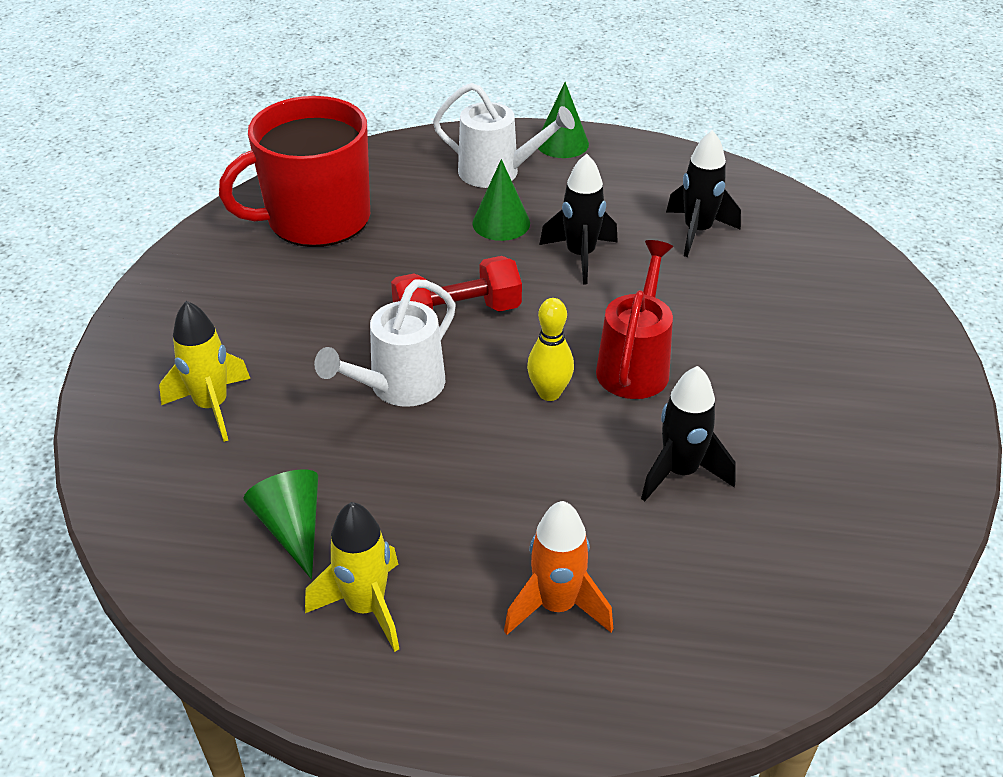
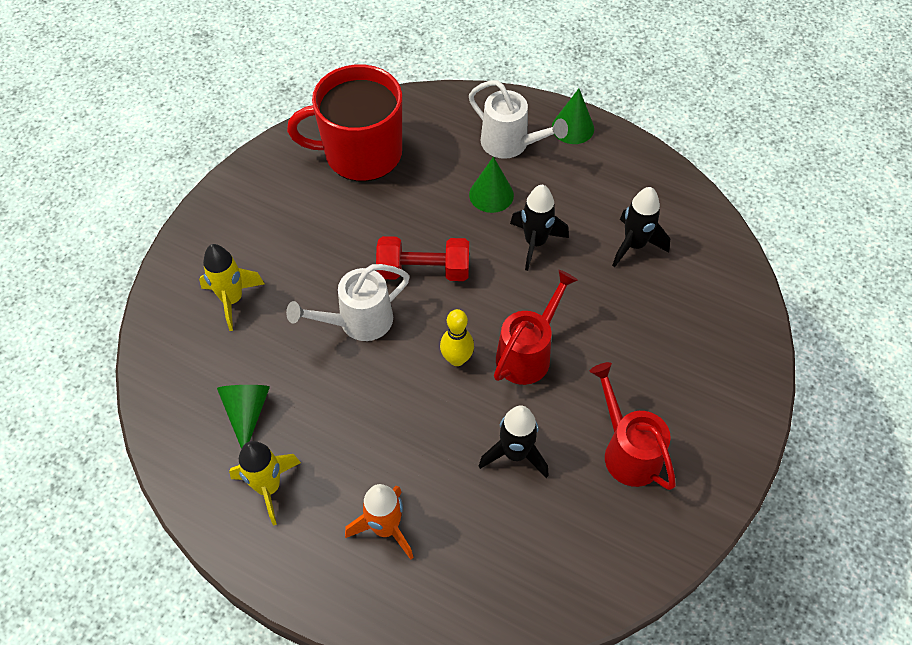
camera: 20 degrees right, 15 degrees up
none -> red watering can [590,362,676,490]

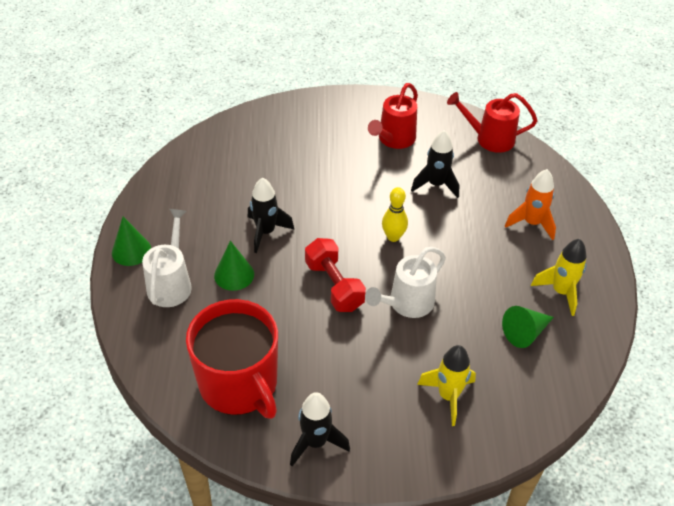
camera: 120 degrees left, 10 degrees down
white watering can [286,264,410,341] -> white watering can turned 105 degrees clockwise [365,247,446,318]
red watering can [494,270,578,385] -> red watering can moved to [447,92,537,153]
black rocket [612,187,670,267] -> black rocket moved to [290,392,350,466]

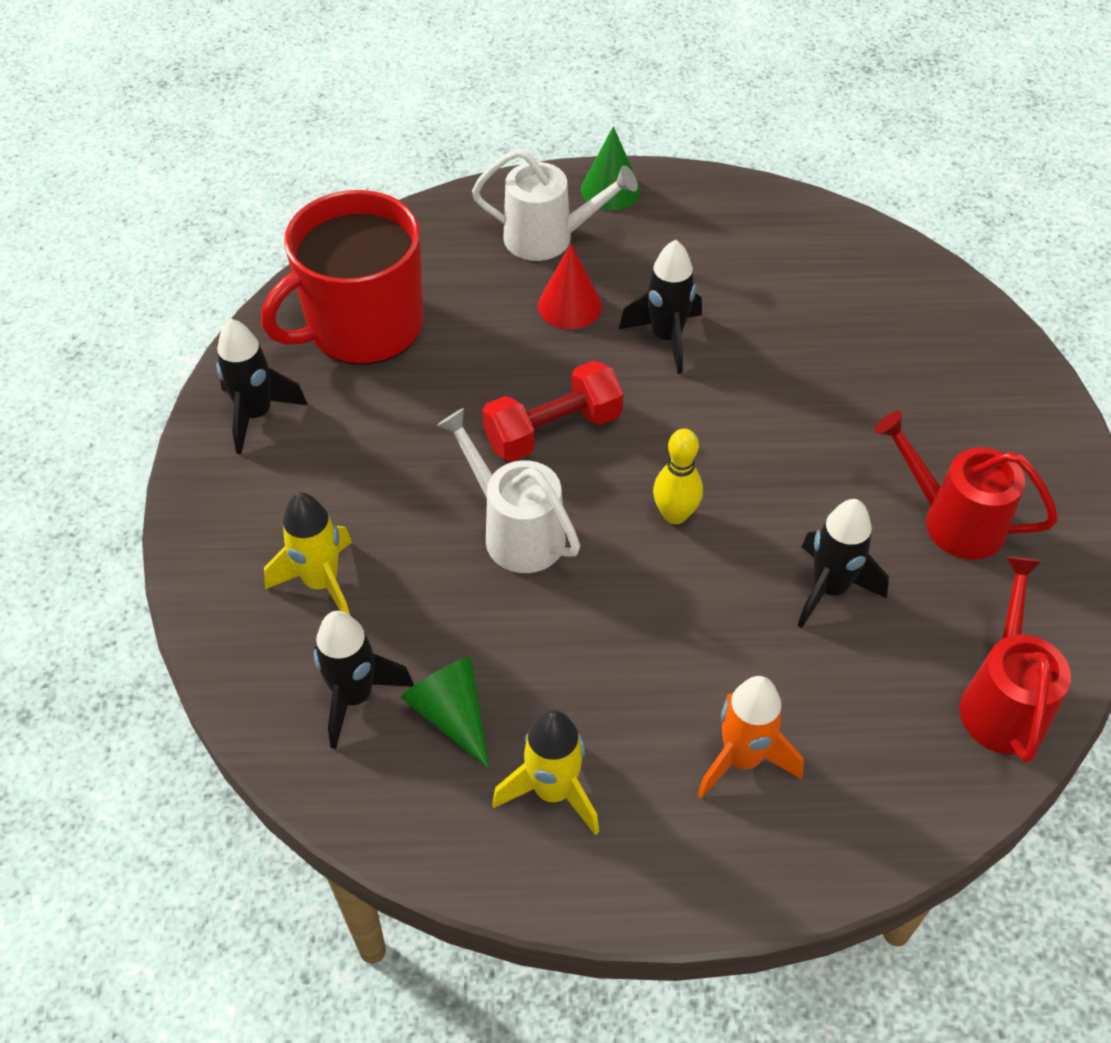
camera: 90 degrees right, 5 degrees up
green cone [214,241,254,291] -> red cone [538,243,602,329]
none -> black rocket [314,611,414,749]

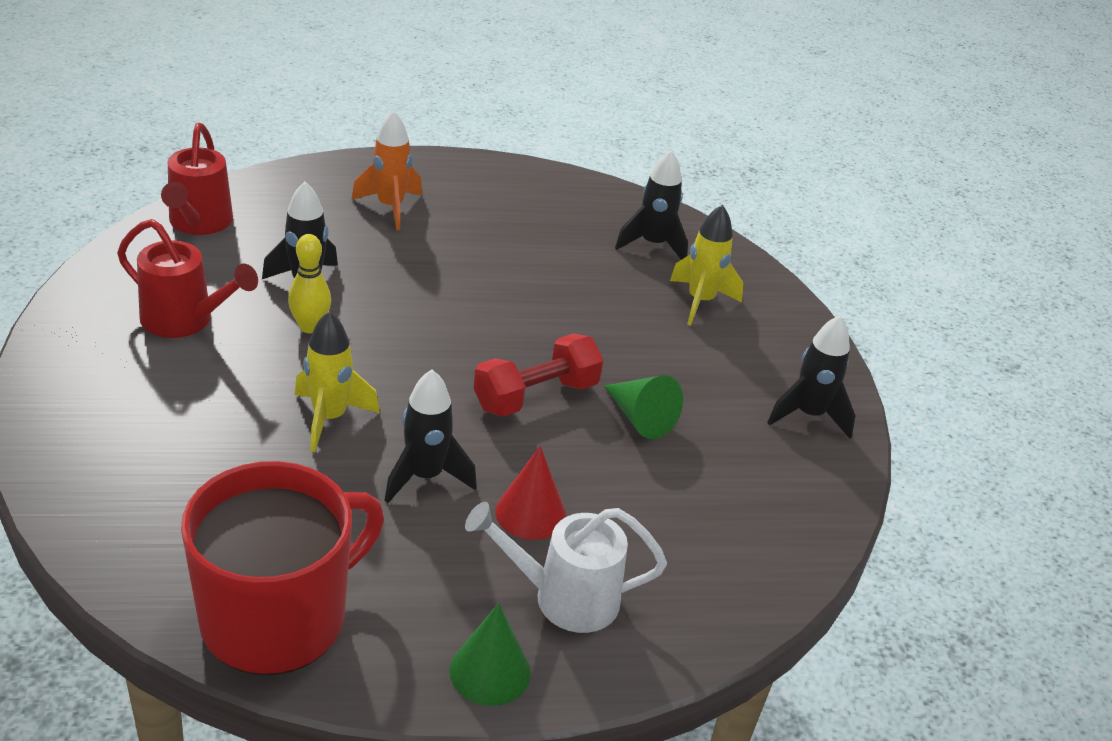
camera: 170 degrees right, 15 degrees down
red mug [261,190,423,365] -> red mug moved to [181,461,384,675]
green cone [401,656,489,769] -> green cone moved to [604,375,683,439]
white watering can [437,408,580,573] -> none
yellow rocket [492,710,599,835] -> yellow rocket moved to [295,311,380,452]
yellow bowling pin [653,429,703,524] -> yellow bowling pin moved to [288,234,331,333]

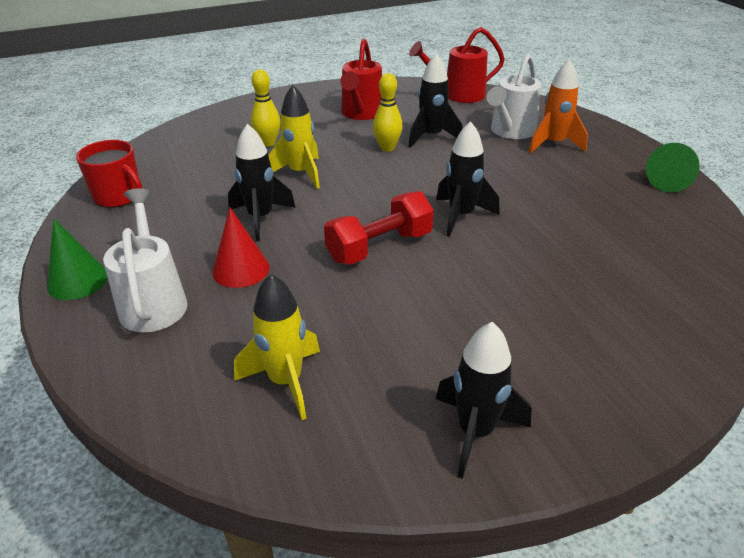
camera: 80 degrees right, 0 degrees up
red mug [181,461,384,675] -> red mug [76,140,142,208], size x0.55
red dumbbell [474,334,603,417] -> red dumbbell turned 75 degrees counterclockwise [324,191,434,265]
green cone [604,375,683,439] -> green cone moved to [646,143,700,193]
black rocket [615,150,688,260] -> black rocket moved to [436,121,500,237]
yellow rocket [670,205,744,325] -> yellow rocket moved to [234,274,320,420]
none -> yellow bowling pin [251,69,281,147]
none -> white watering can [487,54,541,139]

